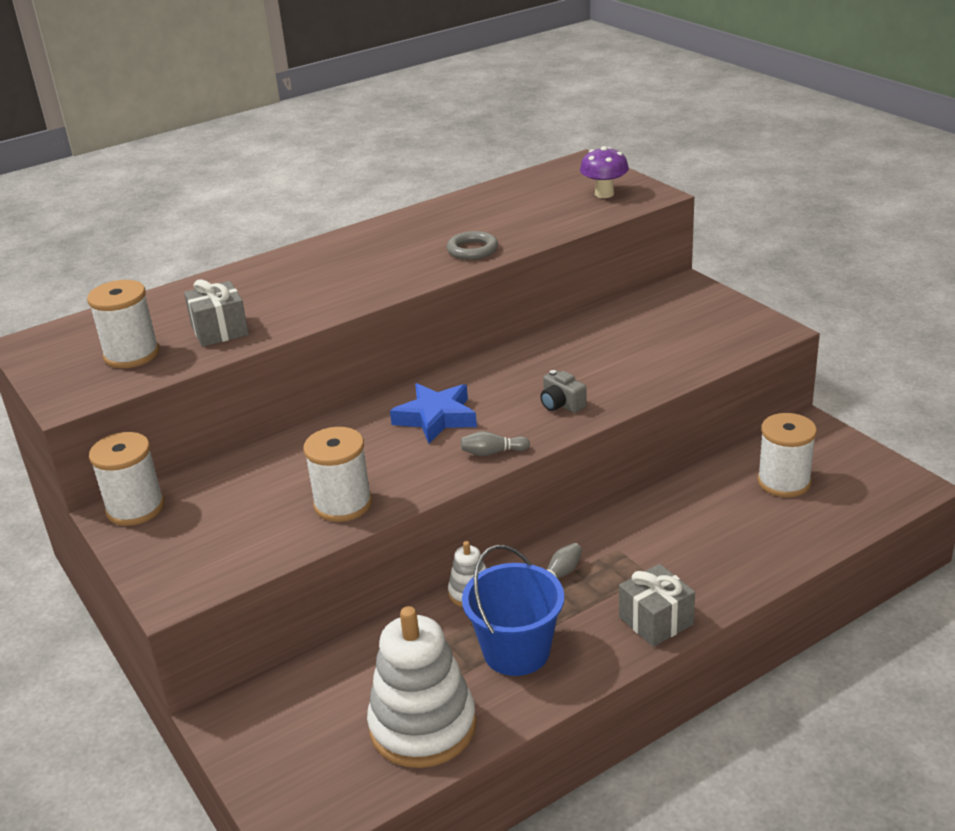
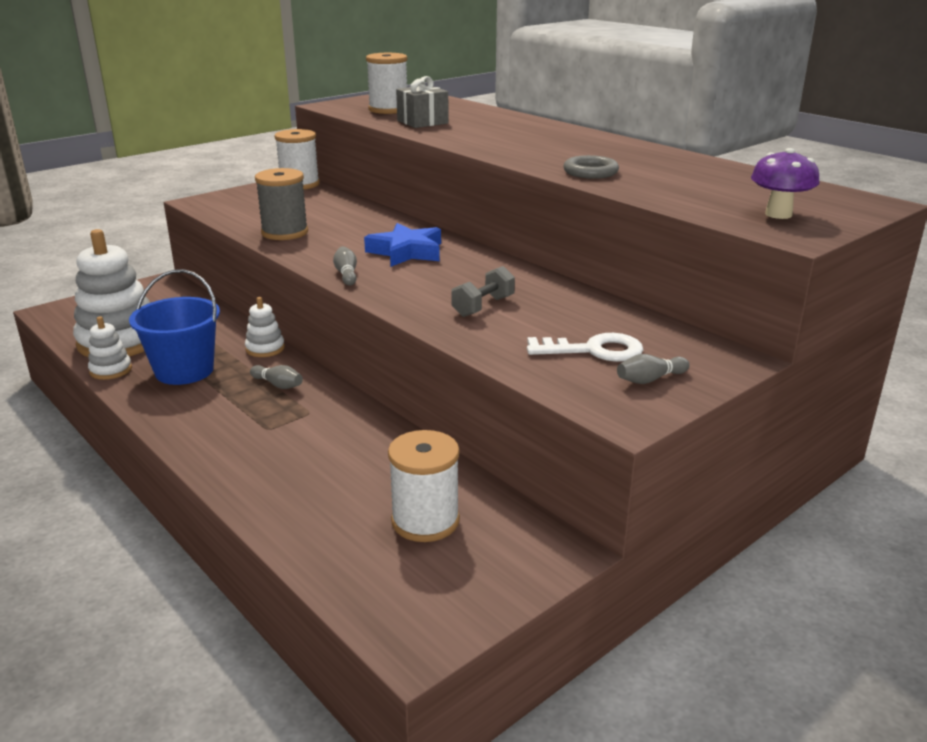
camera: 80 degrees right, 5 degrees down
white spool [303,427,372,522] -> grey spool [255,168,308,240]
grey camera [540,370,587,413] -> none
grey gift [619,564,695,647] -> none
none -> white stacking toy [88,316,132,380]
none -> grey dumbbell [451,266,515,317]
none -> white key [527,333,643,362]
none -> grey bowling pin [617,354,690,384]

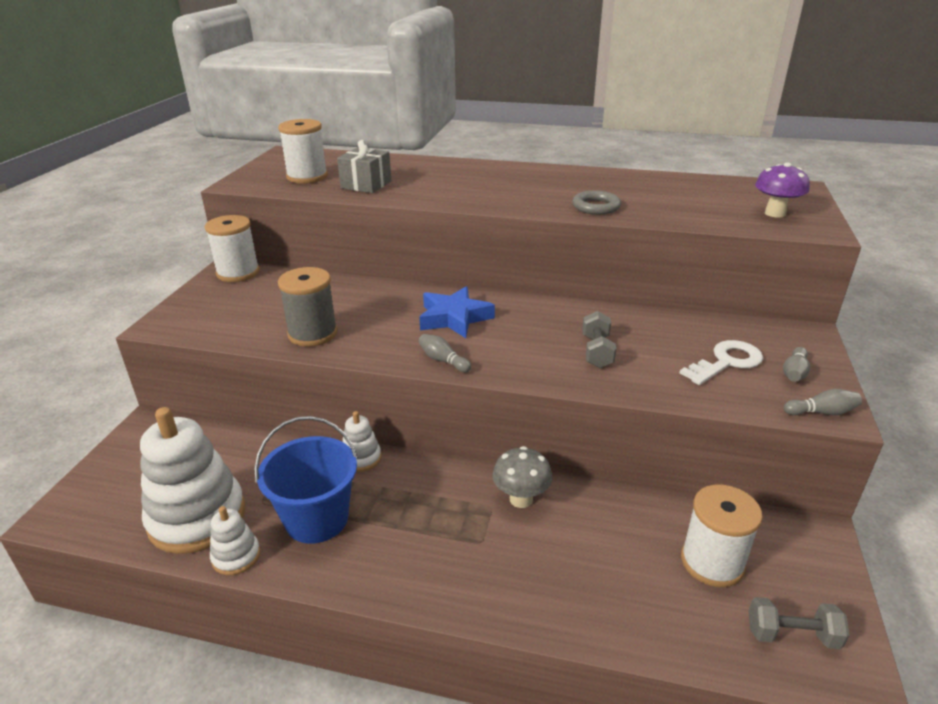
camera: 35 degrees left, 5 degrees up
grey bowling pin [250,365,303,389] -> grey bowling pin moved to [784,389,862,415]
none -> grey mushroom [492,446,552,508]
none -> grey dumbbell [748,597,849,649]

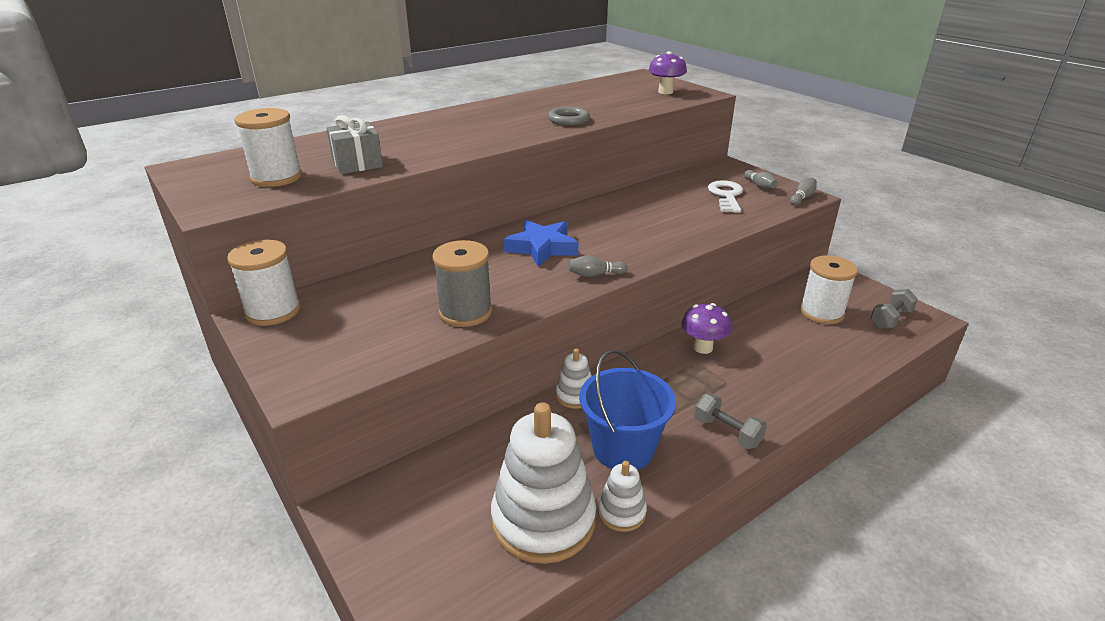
camera: 50 degrees left, 0 degrees up
grey mushroom [492,446,552,508] -> purple mushroom [681,303,732,354]
grey dumbbell [582,311,616,368] -> grey dumbbell moved to [694,394,767,449]

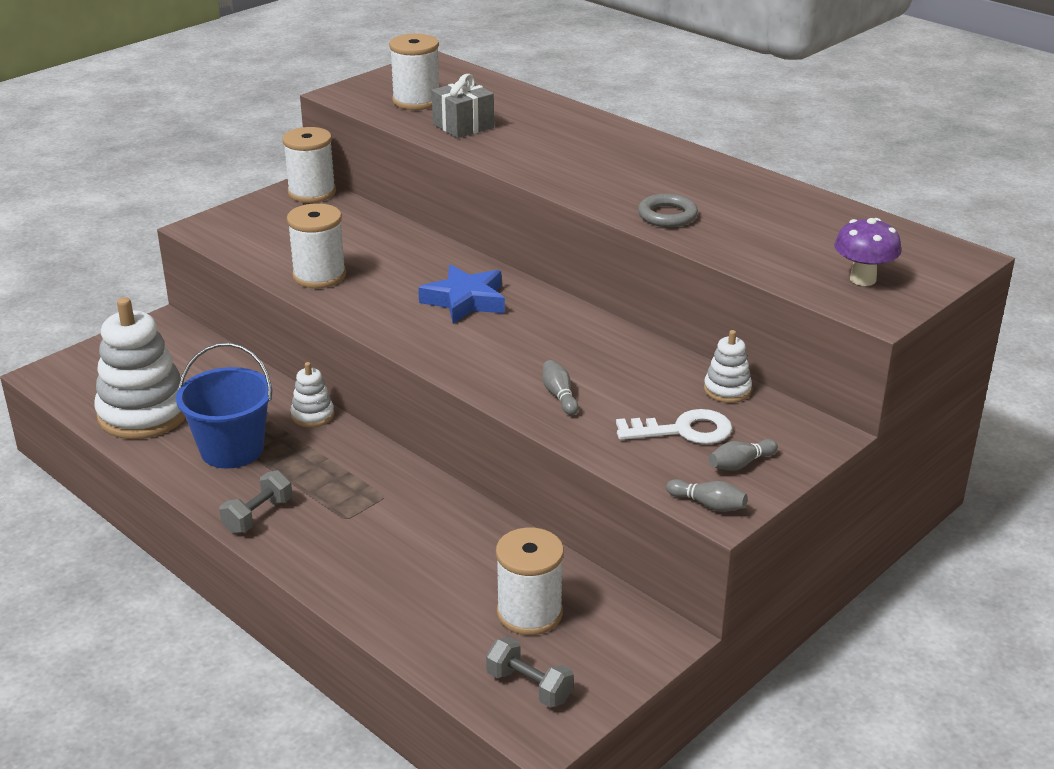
camera: 80 degrees right, 0 degrees up
grey spool [433,240,492,327] -> white spool [287,203,346,288]
grey bowling pin [568,255,628,277] -> grey bowling pin moved to [543,360,579,415]
white stacking toy [598,461,647,532] -> white stacking toy moved to [704,330,752,403]
purple mushroom [681,303,732,354] -> none

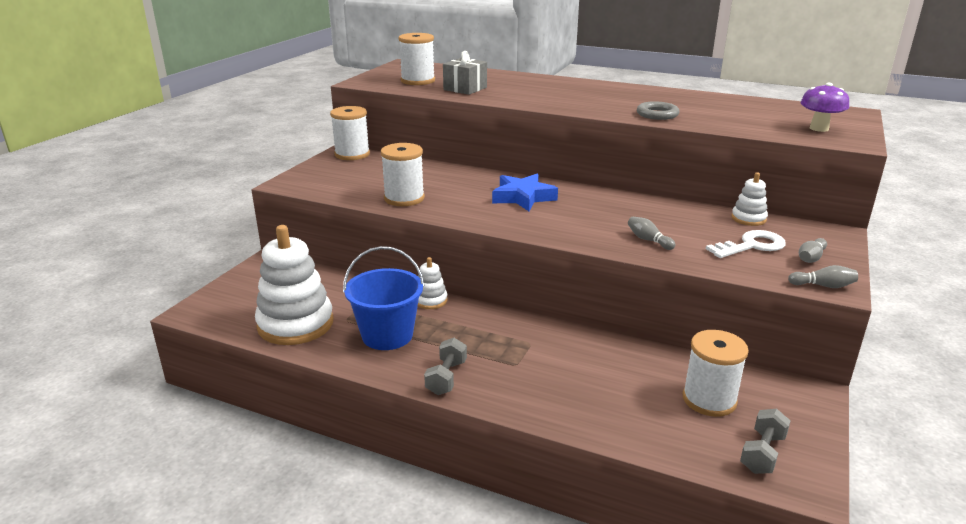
camera: 20 degrees left, 5 degrees down
grey dumbbell [486,637,574,708] -> grey dumbbell turned 75 degrees counterclockwise [740,409,791,474]

